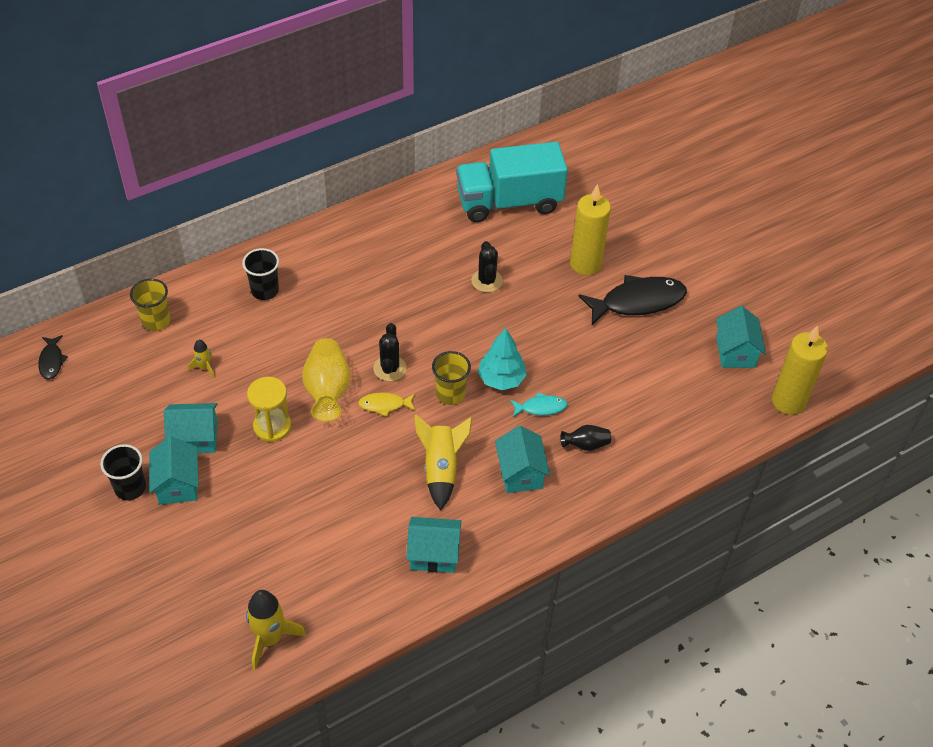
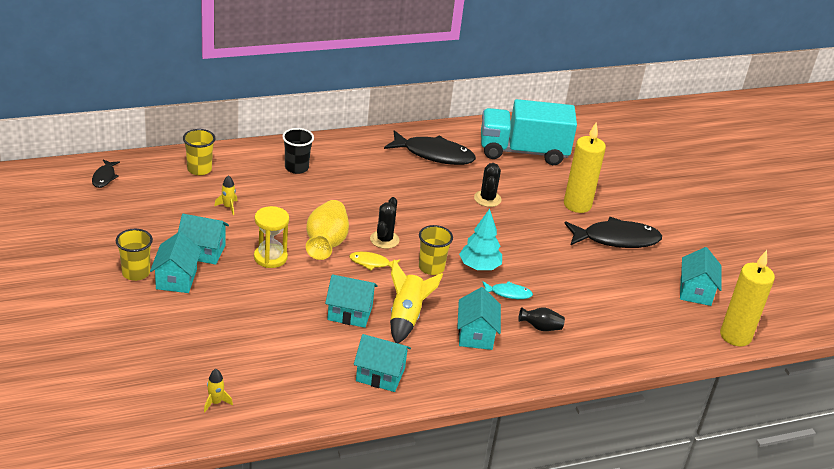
camera: 10 degrees right, 15 degrees down
black cup [100,444,146,500] -> yellow cup [116,229,153,281]
yellow rocket [246,590,306,670] -> yellow rocket [204,369,233,412], size x0.52
none -> turquoise house [325,274,378,328]
none -> black fish [384,130,476,165]

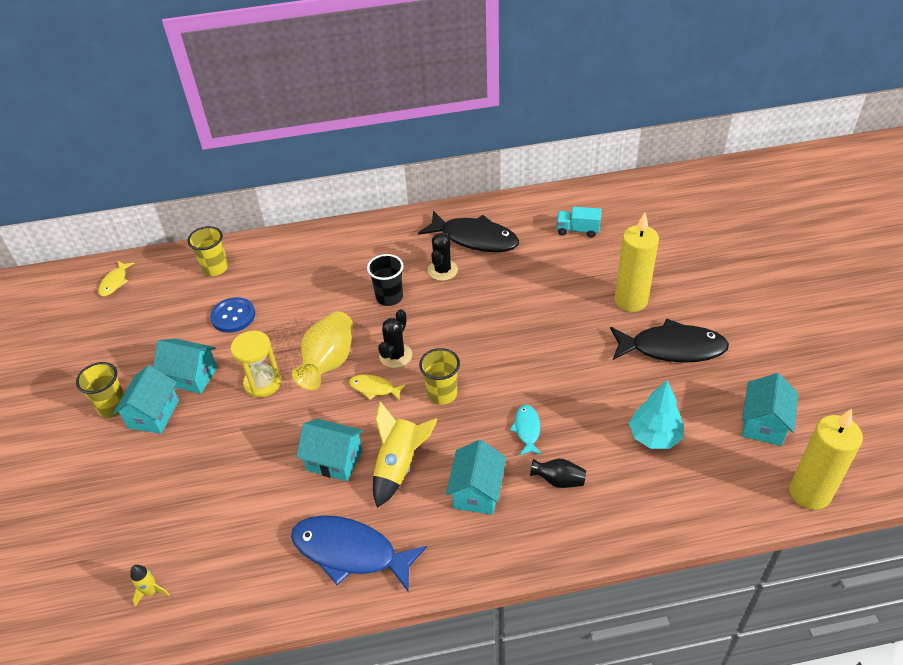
camera: 15 degrees right, 10 degrees up
black fish [92,159,120,188] -> yellow fish [98,261,135,296]
yellow rocket [214,175,237,215] -> blue button [210,297,255,333]
black cup [282,128,314,174] -> black cup moved to [367,254,403,306]
turquoise house [354,334,411,392] -> blue fish [291,515,427,591]
turquoise tree [459,209,502,270] -> turquoise tree moved to [629,380,684,449]
black cactus [474,163,502,207] -> black cactus moved to [428,231,458,281]
turquoise truck [481,99,577,165] -> turquoise truck [557,207,601,237], size x0.42
turquoise fish [483,281,533,299] -> turquoise fish turned 105 degrees counterclockwise [510,404,542,456]

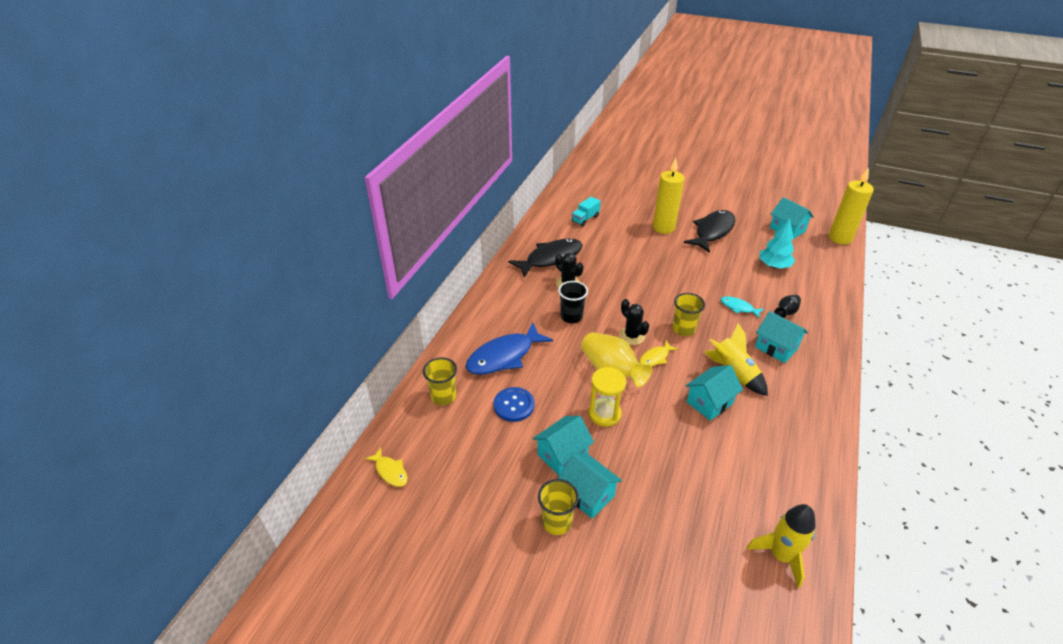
camera: 60 degrees left, 5 degrees down
yellow rocket [130,565,170,606] -> yellow rocket [747,504,816,588], size x1.91
blue fish [291,515,427,591] -> blue fish moved to [466,322,553,375]

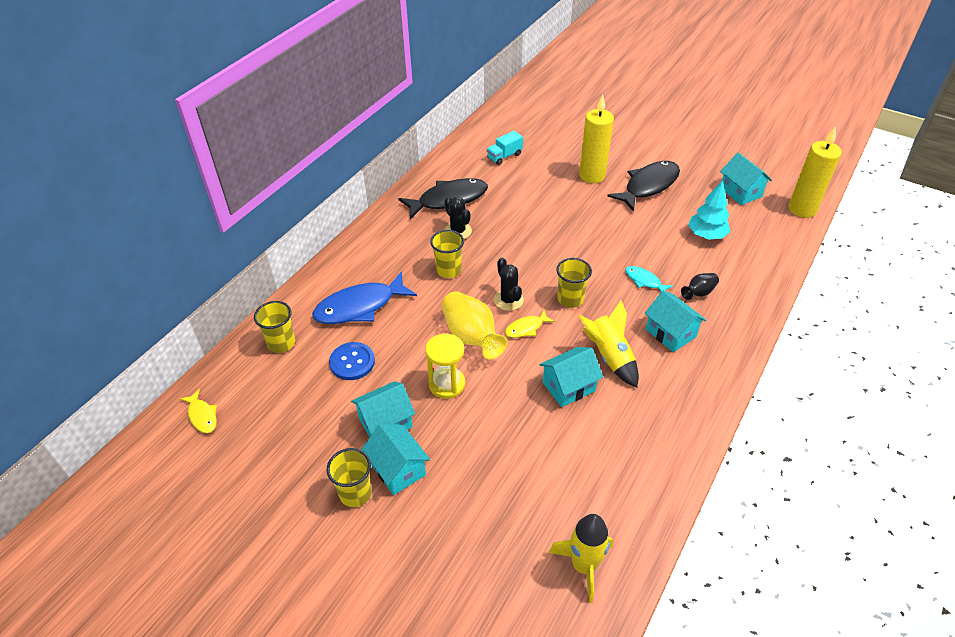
camera: 10 degrees right, 5 degrees up
black cup [558,281,588,323] -> yellow cup [430,230,464,278]

